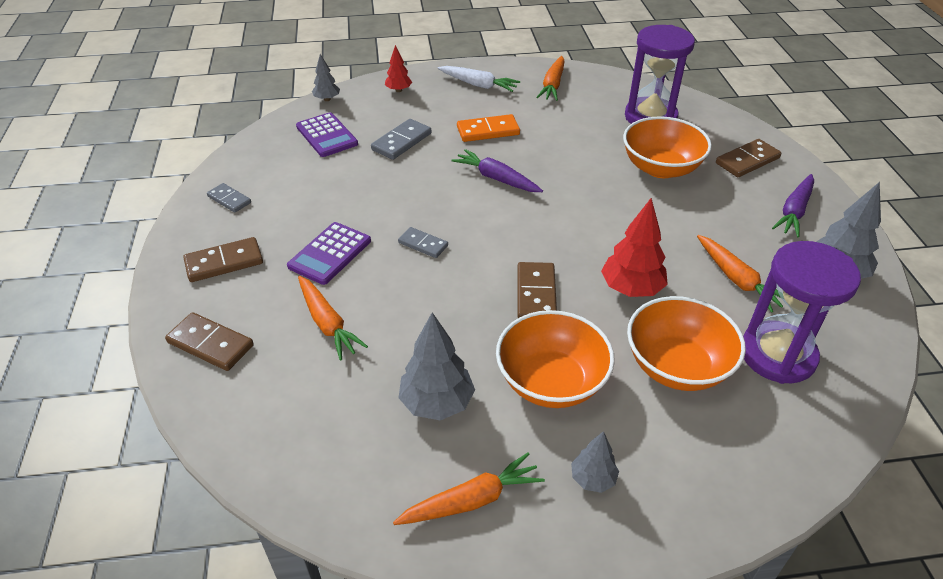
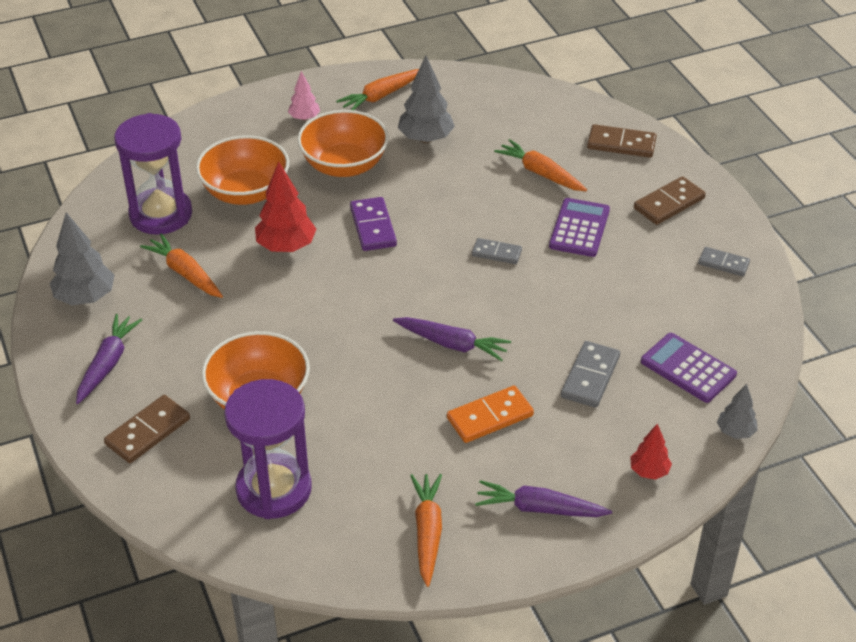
camera: 165 degrees right, 0 degrees up
white carrot [437,66,520,92] -> purple carrot [475,480,612,517]
brown domino [517,262,557,318] -> purple domino [350,197,397,251]
grey tree [571,431,619,493] -> pink tree [288,71,320,121]

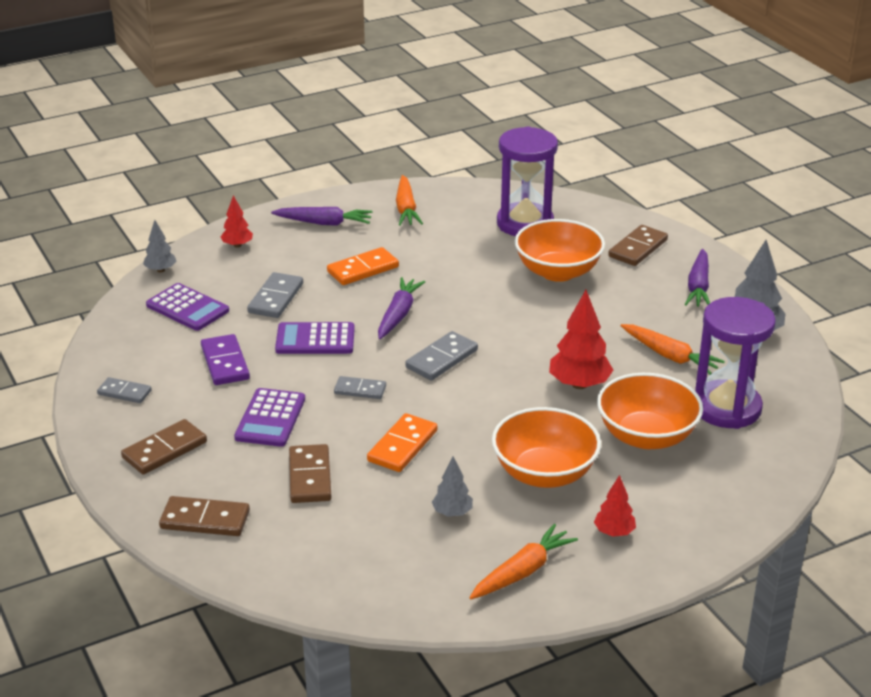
camera: 175 degrees right, 10 degrees down
pink tree [288,71,320,121] -> red tree [594,475,636,537]
purple domino [350,197,397,251] -> purple domino moved to [201,334,250,385]
purple carrot [393,317,511,361] -> purple carrot turned 90 degrees clockwise [378,277,425,339]
grey tree [398,56,455,143] -> grey tree [432,457,473,517], size x0.58
orange carrot [494,139,587,191] -> brown domino [289,444,332,503]
none -> purple calculator [275,322,355,354]
none -> orange domino [367,413,438,472]
none -> grey domino [405,331,478,381]

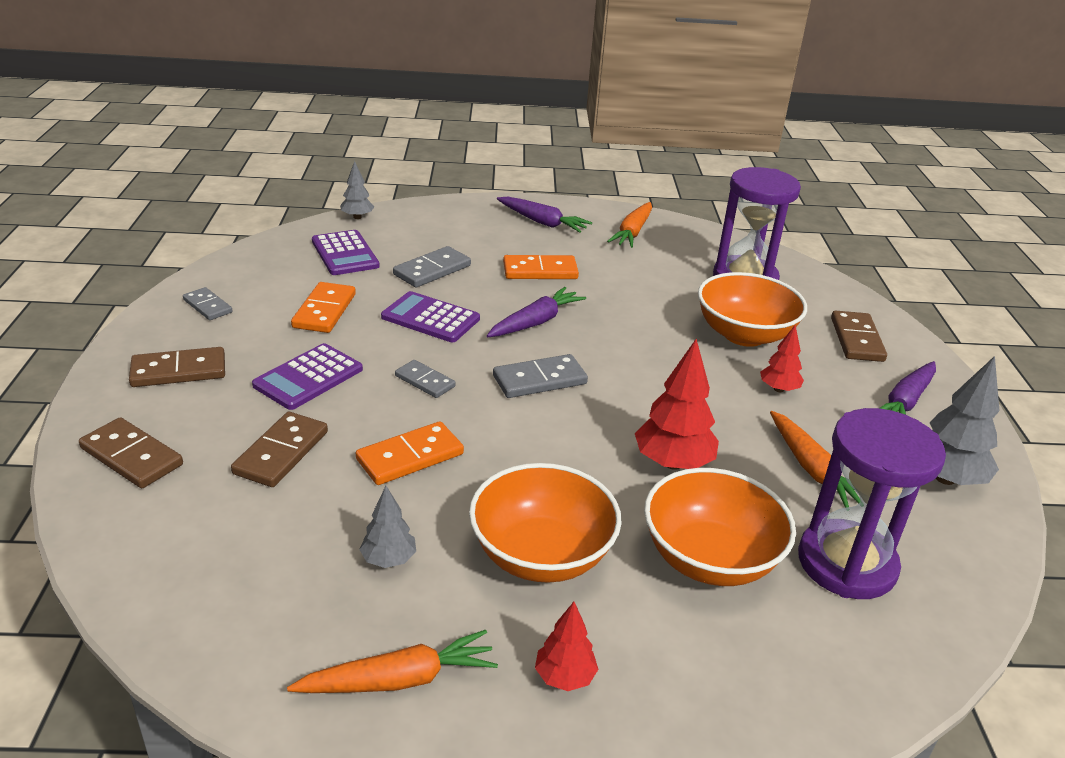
camera: 25 degrees right, 0 degrees up
purple domino [201,334,250,385] -> orange domino [291,282,356,333]
red tree [221,195,253,248] -> red tree moved to [760,325,804,392]
brown domino [608,225,668,266] -> brown domino turned 60 degrees counterclockwise [831,311,887,362]

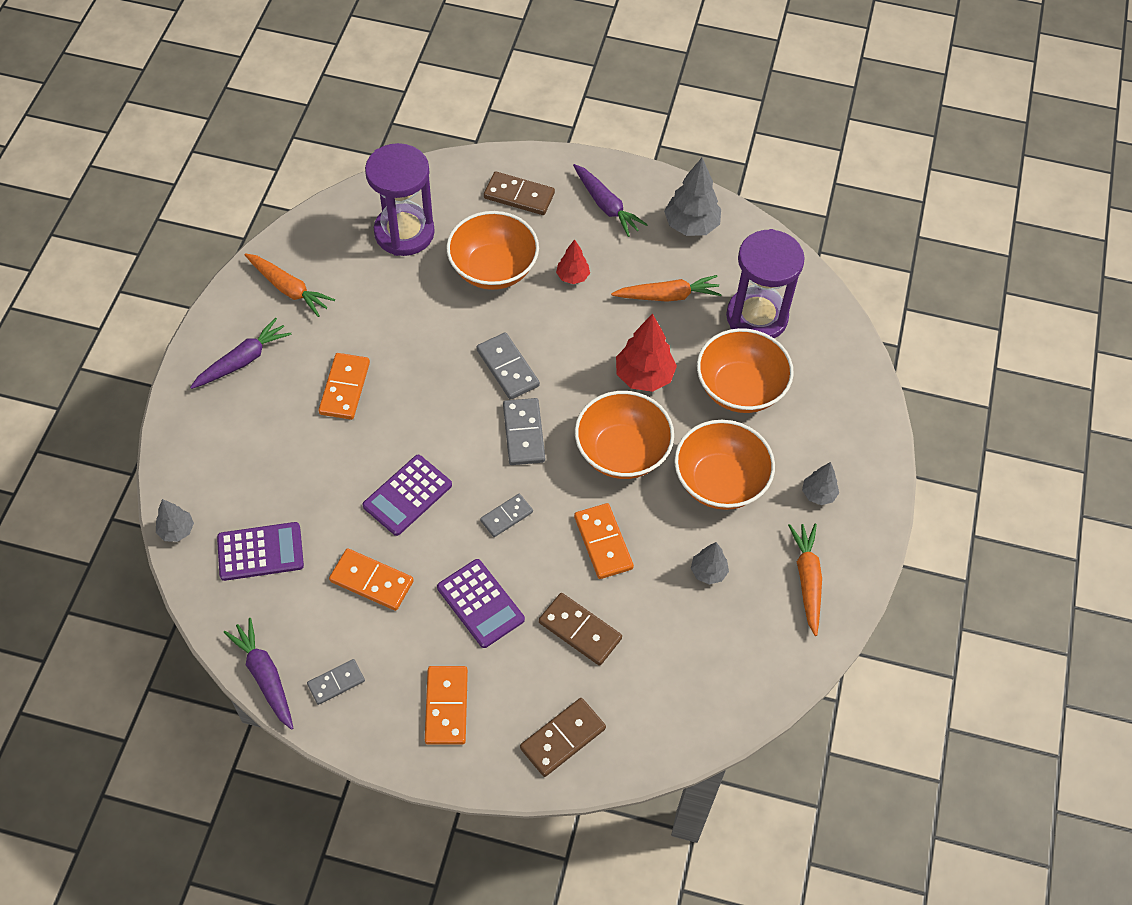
camera: 75 degrees left, 25 degrees up
brown domino [129,347,225,387] -> orange domino [425,666,468,745]
grey domino [393,246,471,287] -> grey domino moved to [476,332,540,400]
purple carrot [487,287,586,337] -> purple carrot moved to [223,618,293,730]
red tree [535,602,598,691] -> grey tree [802,462,839,505]
none -> orange bowl [575,391,674,479]

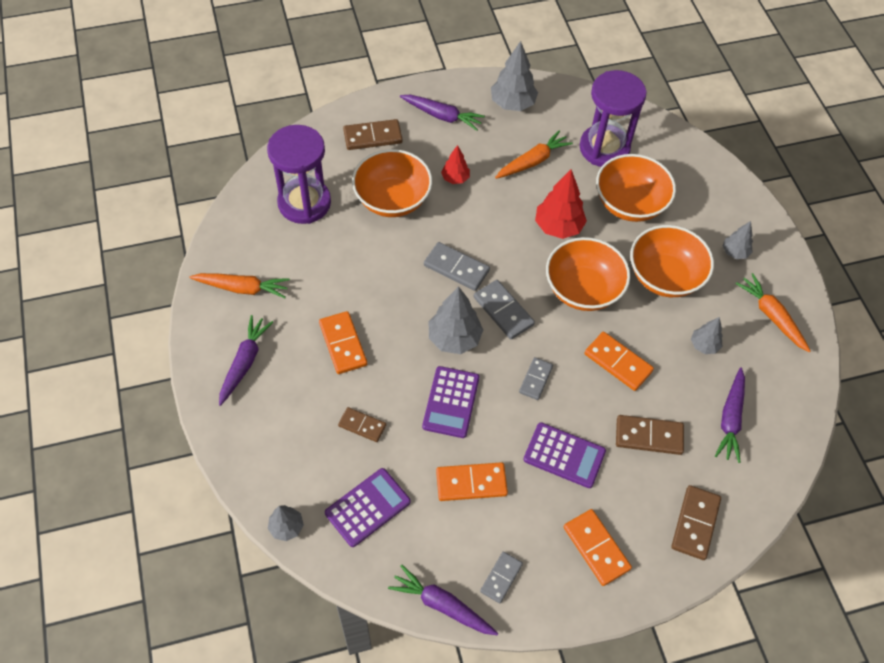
camera: 30 degrees left, 0 degrees up
none -> brown domino [338,407,386,442]
none -> grey tree [429,286,483,354]
none -> purple carrot [715,367,745,463]

